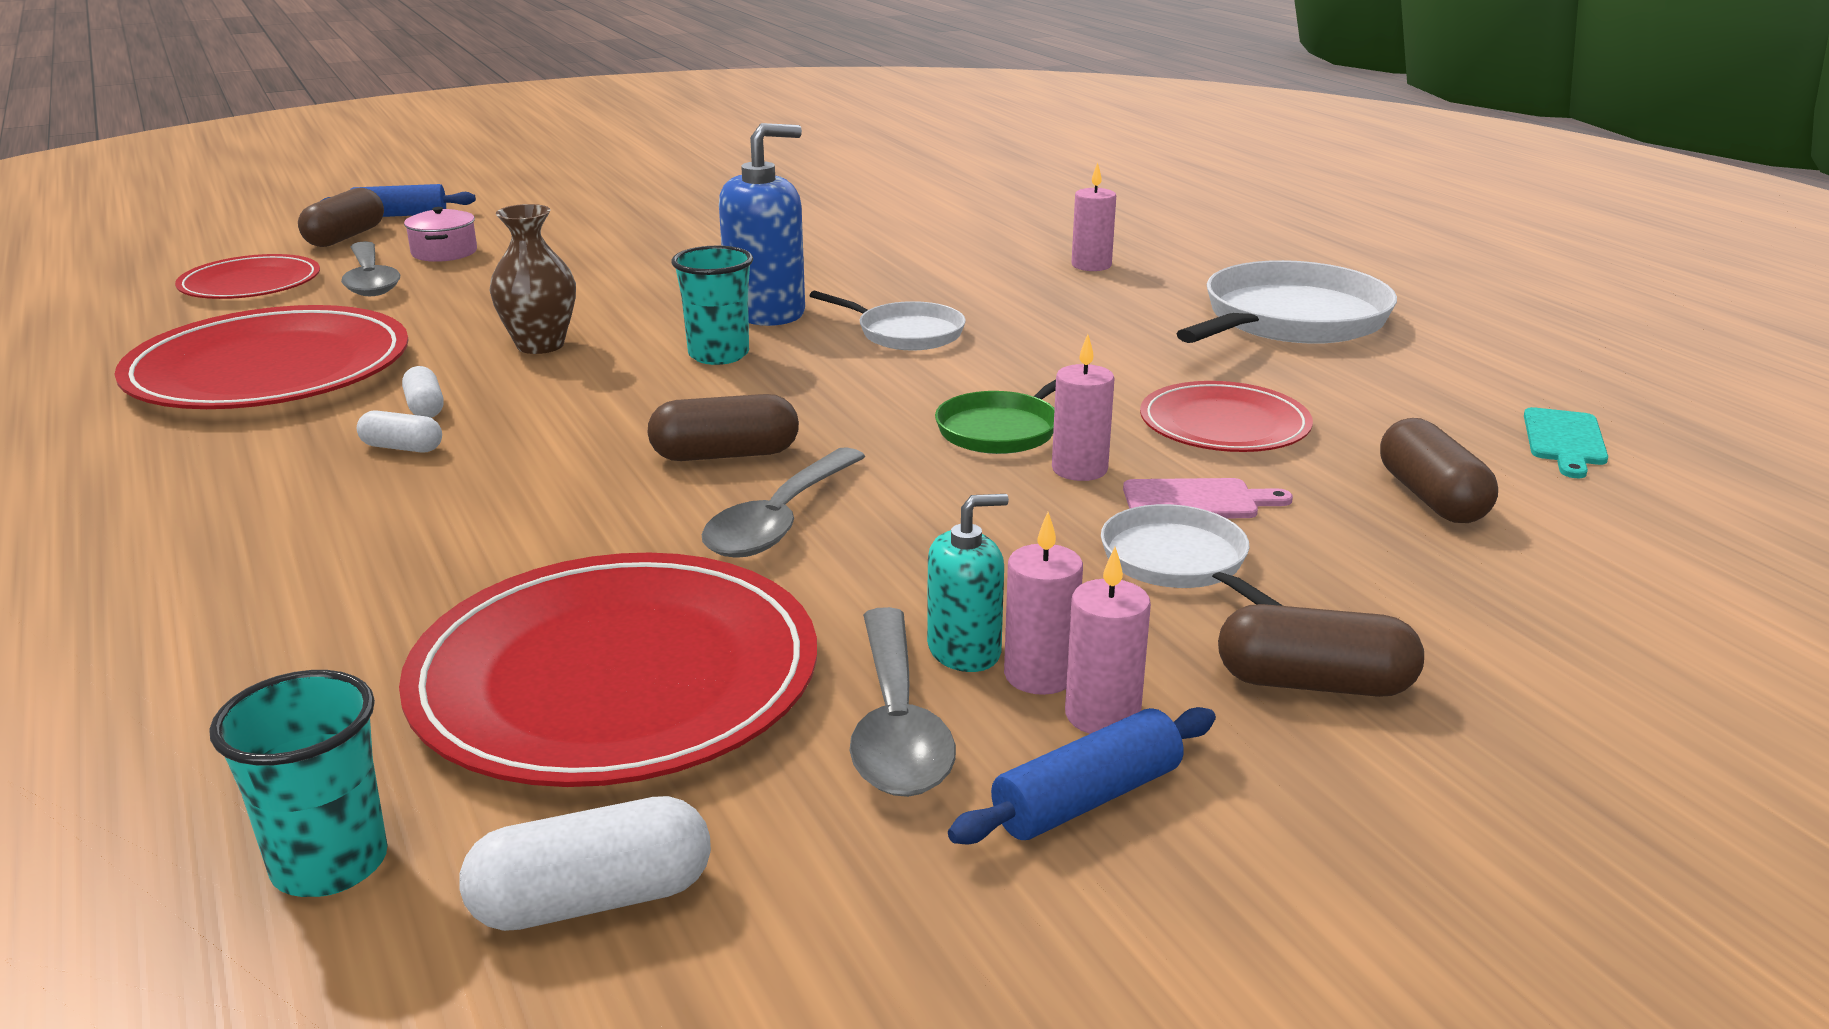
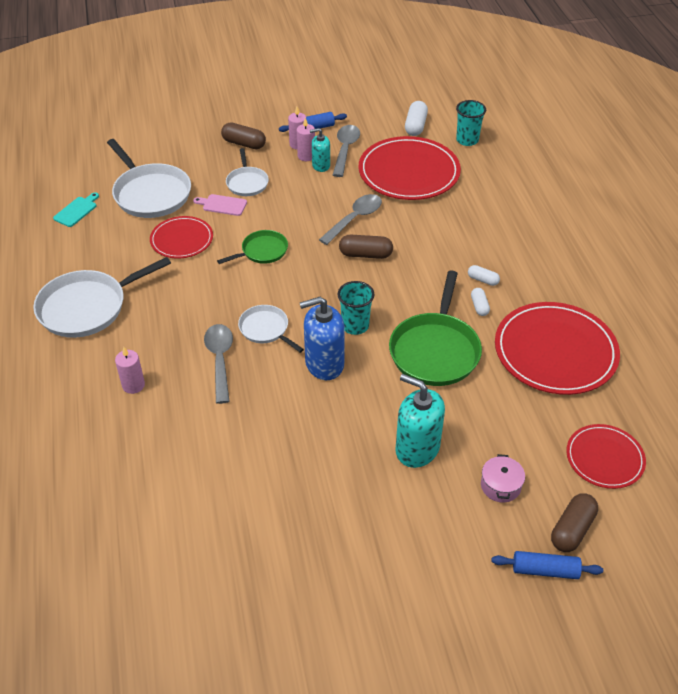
camera: 165 degrees left, 20 degrees up
grey spoon [341,241,400,296] -> grey spoon moved to [204,324,233,404]
white capsule [459,796,711,931] -> white capsule turned 75 degrees counterclockwise [405,101,428,136]
brown vase [489,204,576,354] -> green pan [389,270,482,386]
pink candle [1052,334,1115,481] -> none
brown capsule [1380,418,1498,523] -> white pan [107,139,191,218]
none -> turquoise soap dispenser [395,374,445,468]

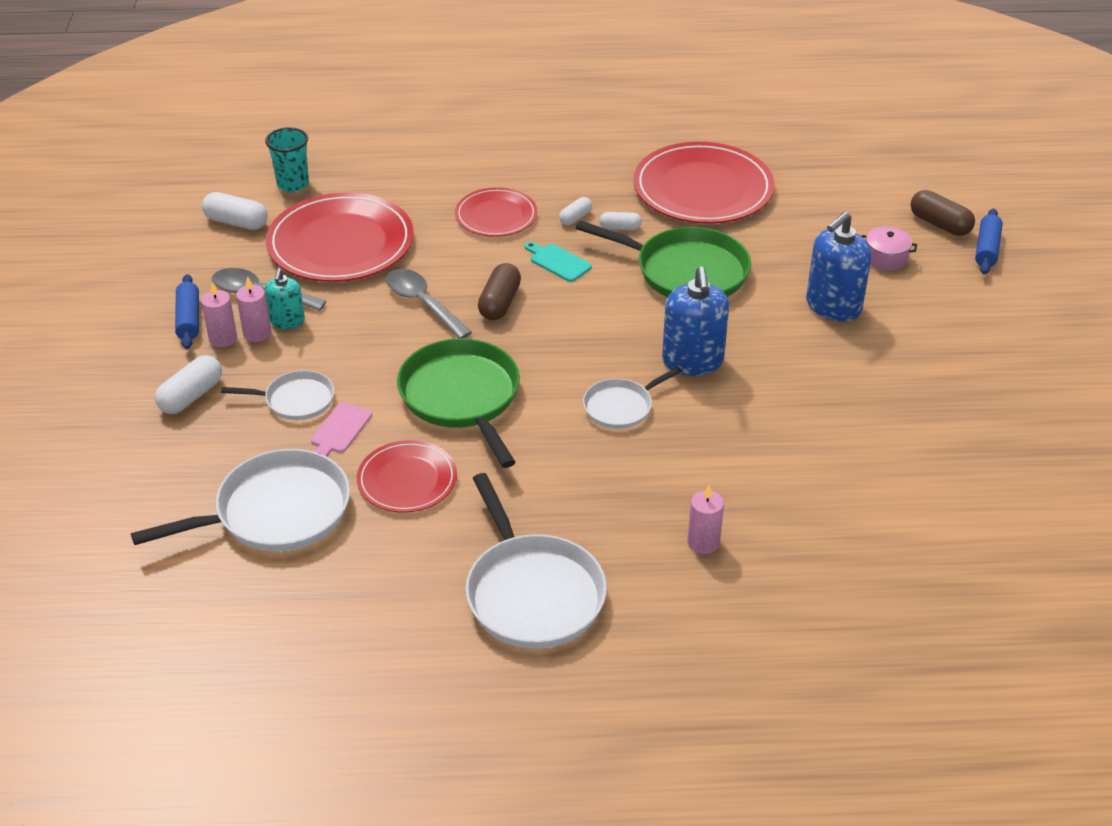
camera: 80 degrees left, 5 degrees down
turquoise cutting board [53,192,99,227] -> turquoise cutting board moved to [525,242,592,282]
grey spoon [204,324,233,404] -> none
green pan [217,230,288,264] -> green pan [397,338,520,468], size x1.79
brown capsule [221,122,266,149] -> white capsule [155,355,222,414]
turquoise cup [337,281,375,335] -> none
turquoise soap dispenser [395,374,445,468] -> blue soap dispenser [806,211,871,322]
red plate [566,424,646,489] -> red plate moved to [455,187,537,237]

